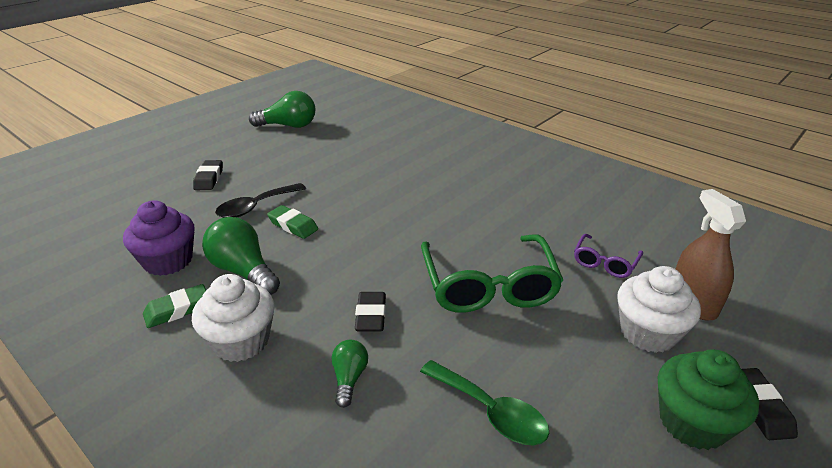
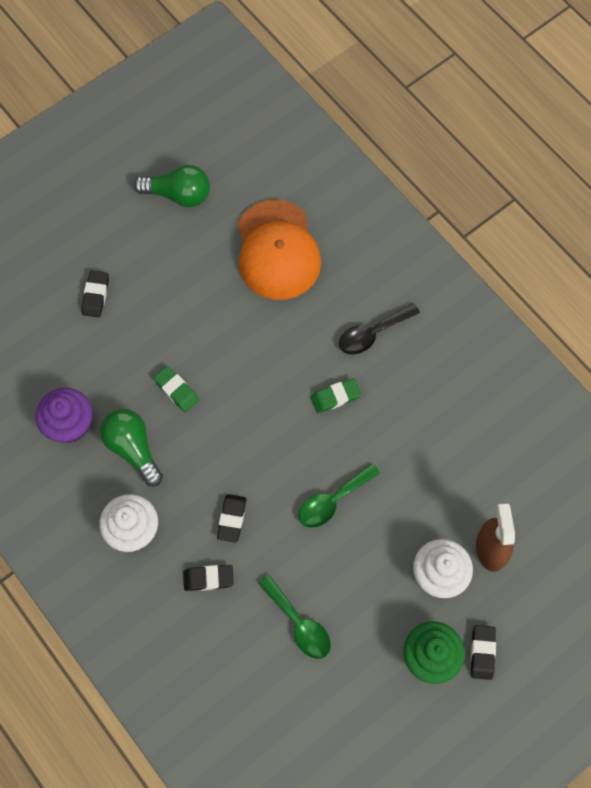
camera: 10 degrees right, 35 degrees up
green eraser [143,284,206,328] -> green eraser moved to [311,378,361,413]
black spoon [215,183,306,218] -> black spoon moved to [339,303,420,355]
green light bulb [332,340,368,408] -> black eraser [183,565,234,591]
green glasses [421,234,563,313] -> green spoon [299,463,380,528]
purple glasses [574,234,643,278] -> none
none -> orange cap [238,200,321,300]

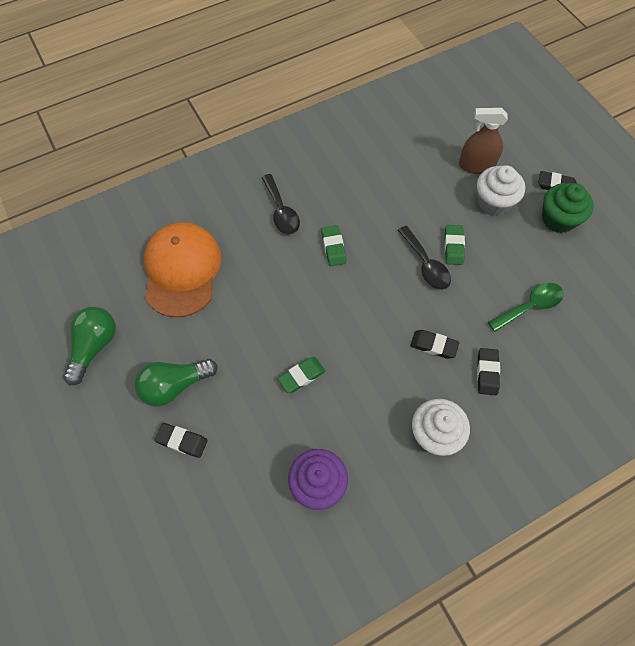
camera: 80 degrees left, 5 degrees down
green light bulb [100,409,163,487] -> green light bulb moved to [134,359,218,406]
orange cap [238,200,321,300] -> orange cap turned 90 degrees counterclockwise [144,222,221,318]
green spoon [299,463,380,528] -> black spoon [398,226,451,290]
none -> green eraser [444,225,465,265]

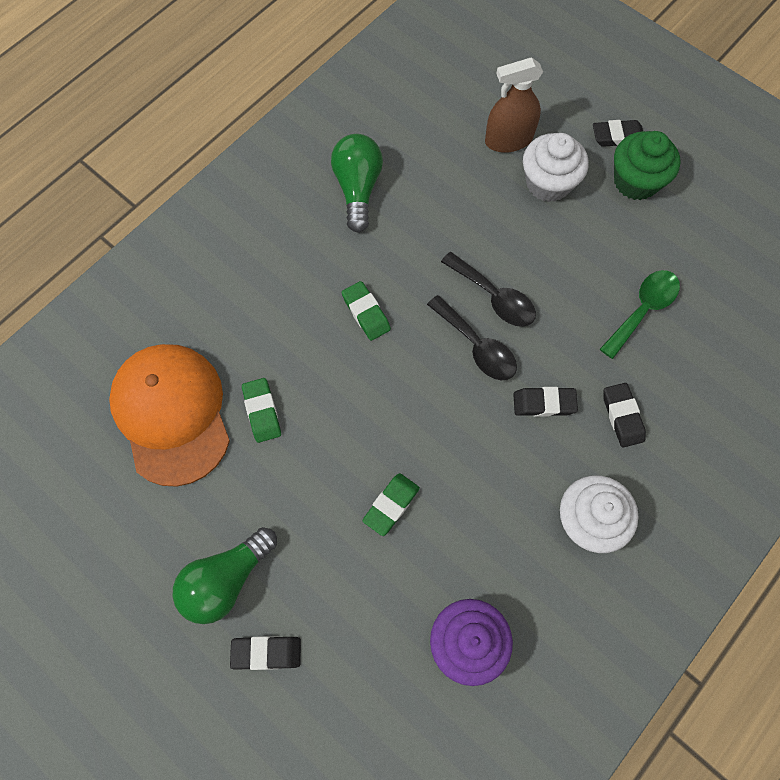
camera: 20 degrees left, 5 degrees up
green light bulb [63,307,116,385] -> green light bulb moved to [331,134,383,233]
black spoon [262,174,300,234] -> black spoon moved to [427,295,517,380]
green eraser [444,225,465,265] -> green eraser moved to [242,378,281,443]

